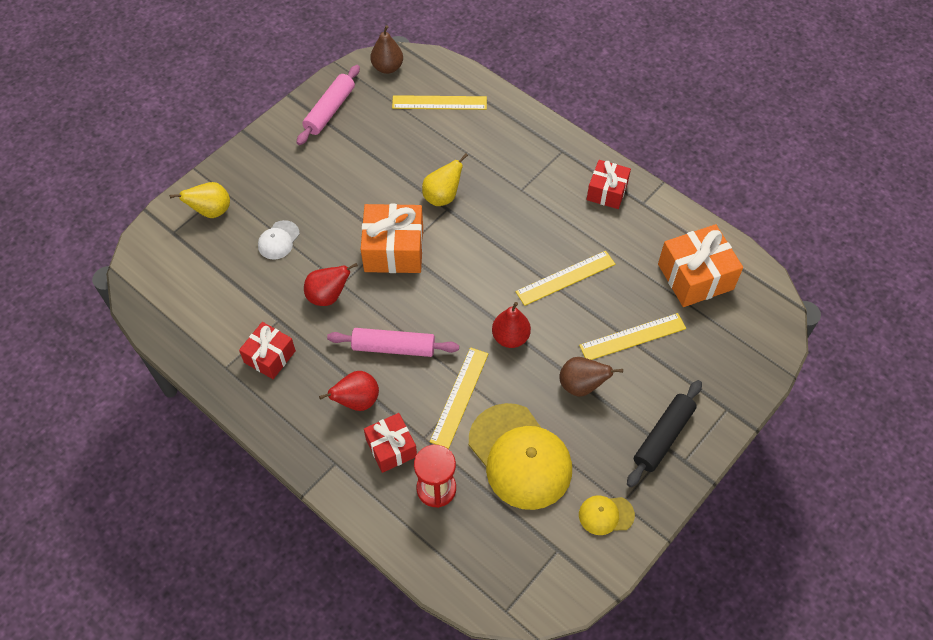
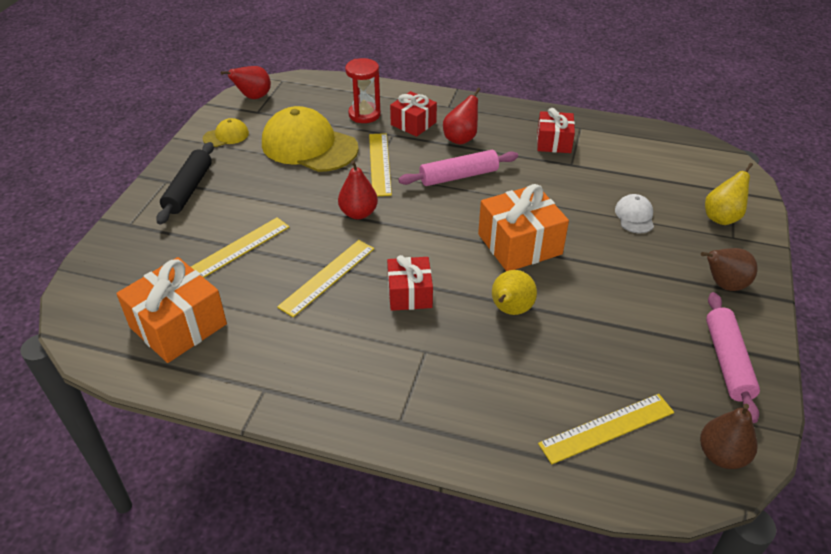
camera: 155 degrees right, 15 degrees down
red pear [304,263,358,306] -> red pear moved to [221,66,271,99]
brown pear [559,357,623,397] -> brown pear moved to [701,248,758,291]
red gift [587,160,631,209] -> red gift moved to [387,255,433,311]

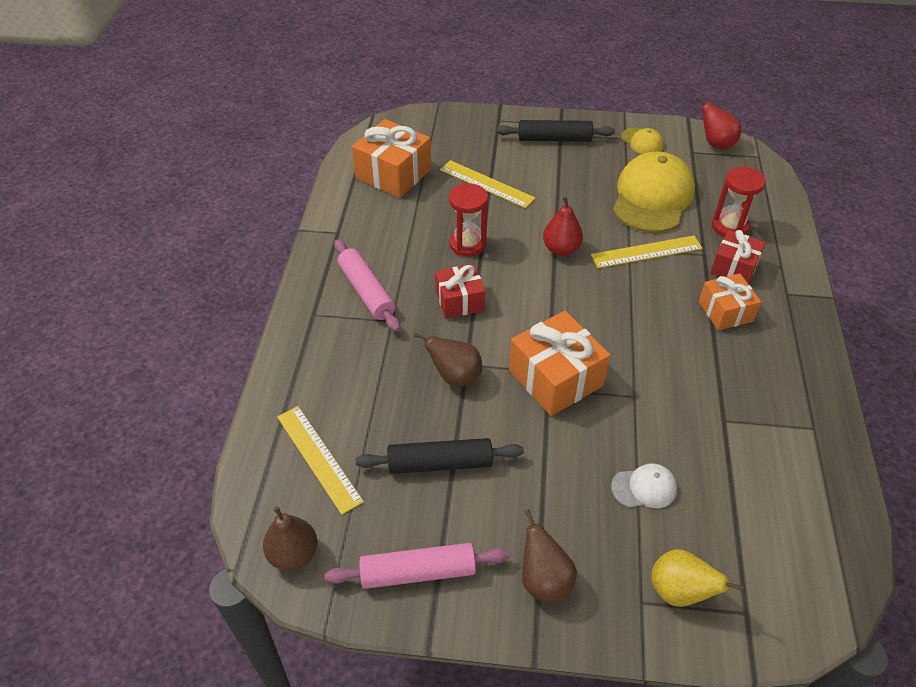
camera: 80 degrees right, 5 degrees up
yellow ruler [277,240,374,317] -> red hourglass [449,183,488,257]
pink rolling pin [398,150,518,186] -> pink rolling pin moved to [334,239,400,332]
red pear [443,88,481,145] -> orange gift [698,273,761,330]
yellow pear [492,270,537,315] -> brown pear [414,333,482,386]
red gift [537,108,575,153] -> none
none -> black rolling pin [356,438,524,474]

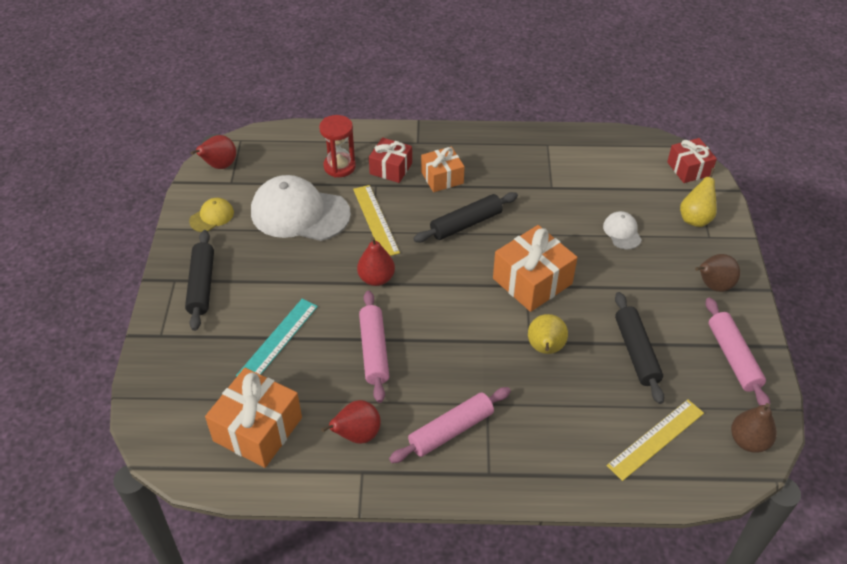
camera: 95 degrees left, 0 degrees up
brown pear [414,333,482,386] -> yellow pear [528,314,568,354]
red gift [435,264,485,318] -> red gift moved to [667,138,717,183]
yellow ruler [440,160,536,208] -> turquoise ruler [236,299,318,376]
red hourglass [449,183,488,257] -> pink rolling pin [359,290,389,403]
yellow cap [613,152,695,232] -> white cap [251,175,351,241]
none -> red pear [321,400,381,444]
none -> black rolling pin [413,192,518,242]

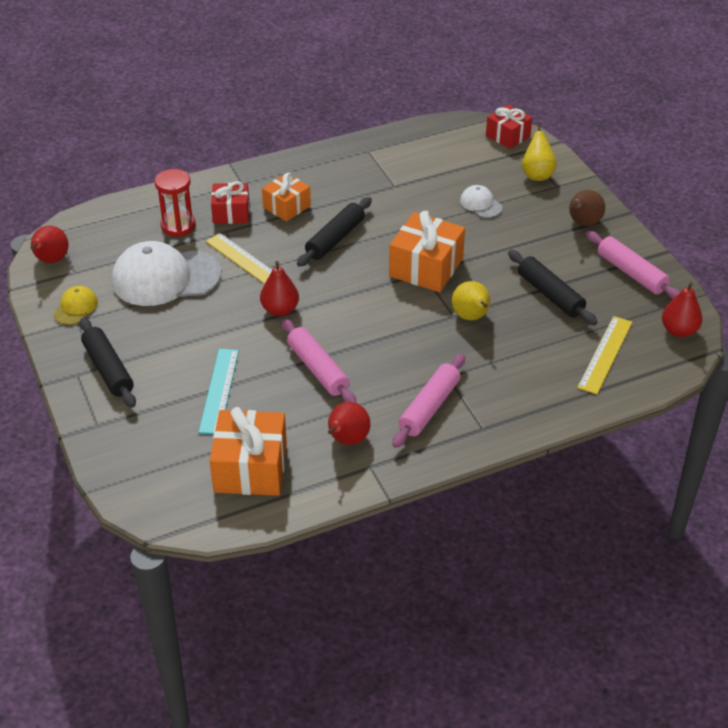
camera: 25 degrees left, 5 degrees down
brown pear [731,403,777,453] -> red pear [662,282,703,337]

